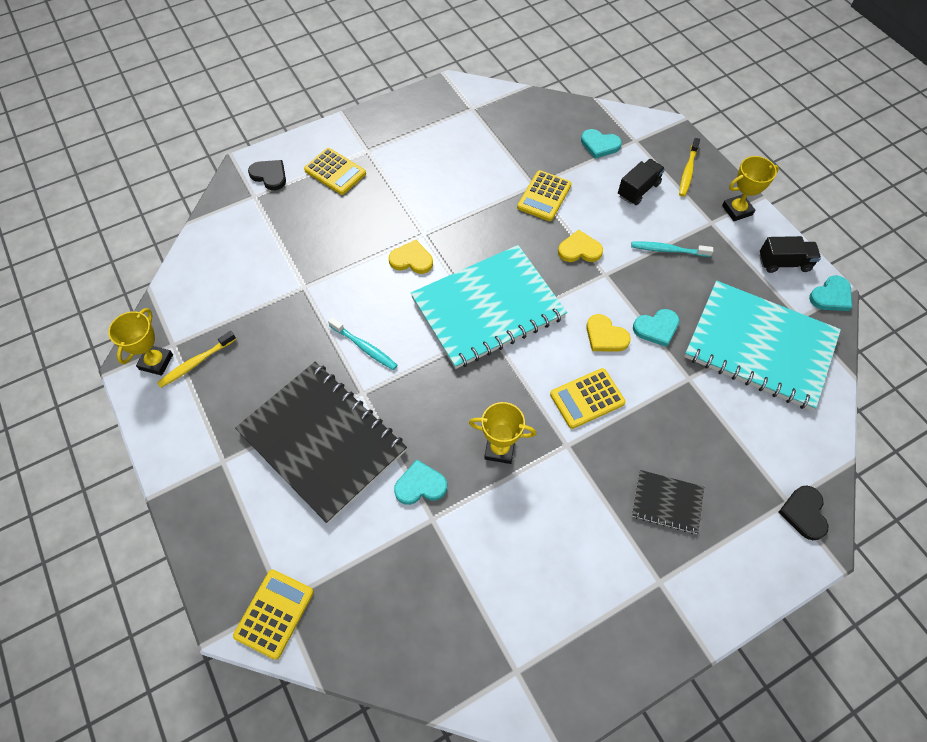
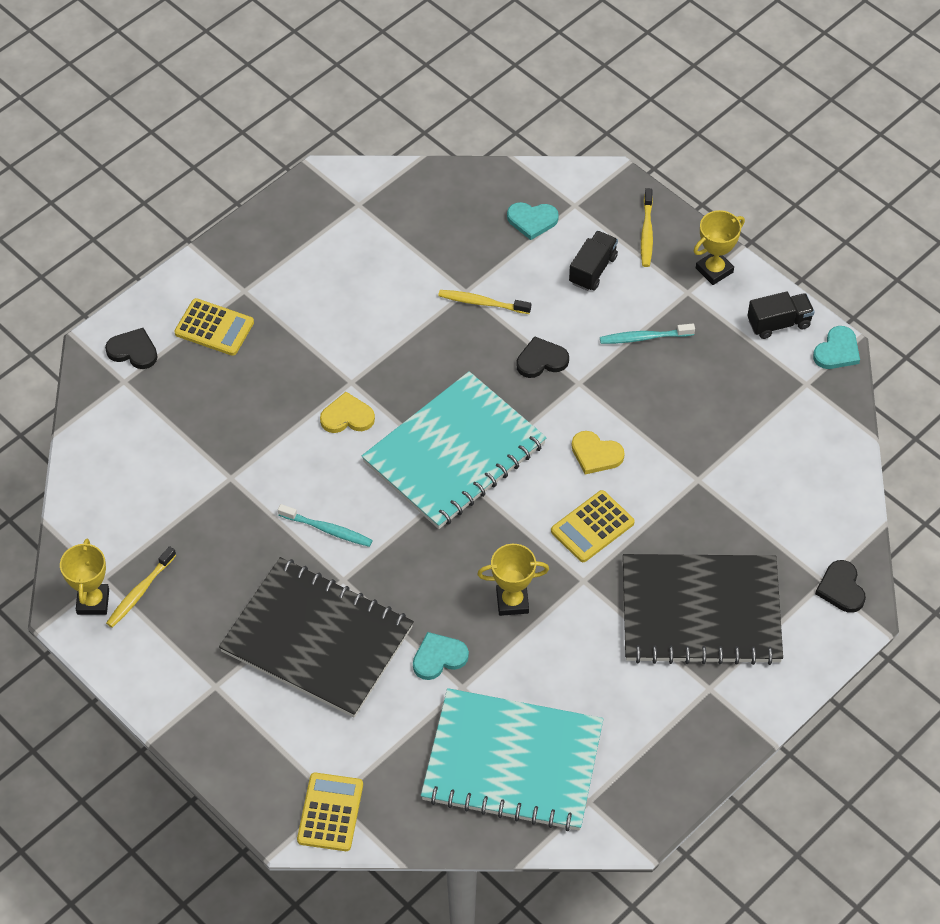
camera: 15 degrees left, 5 degrees down
yellow calculator [517,170,572,221] -> yellow toothbrush [438,290,531,314]
yellow heart [558,230,603,262] -> black heart [516,336,569,378]
black notebook [632,470,704,534] -> black notebook [623,554,783,665], size x2.22
turquoise heart [633,309,679,347] -> none
turquoise notebook [684,281,841,411] -> turquoise notebook moved to [421,688,603,831]

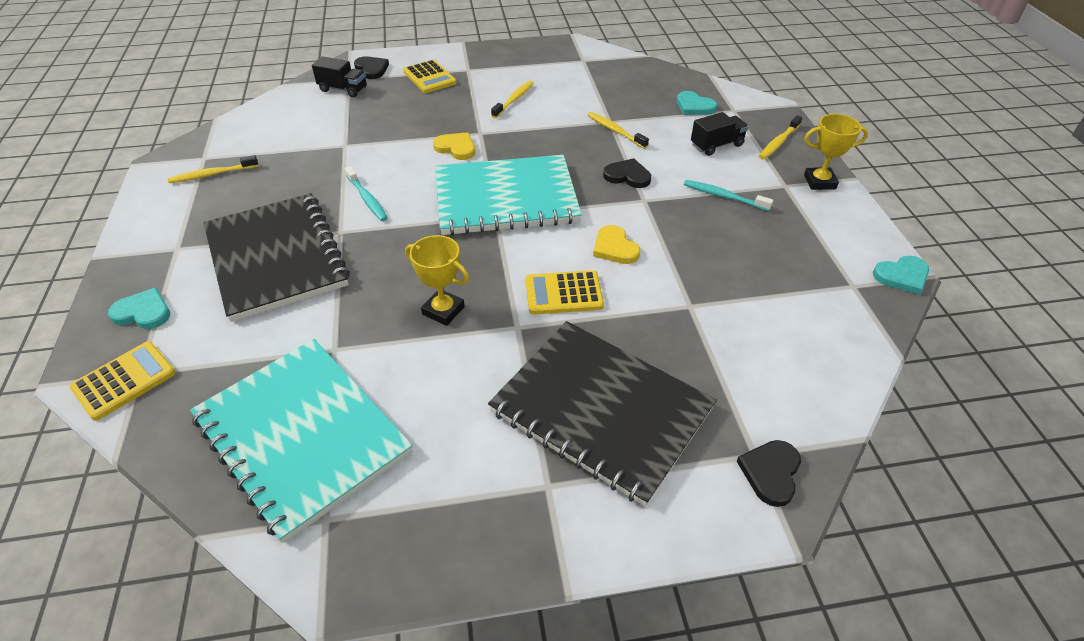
camera: 35 degrees right, 10 degrees down
yellow trophy [60,539,109,615] -> none
turquoise heart [413,632,469,680] -> turquoise heart moved to [108,288,170,329]
black truck [747,291,815,339] -> black truck moved to [312,56,367,97]
none -> yellow toothbrush [491,81,534,118]

